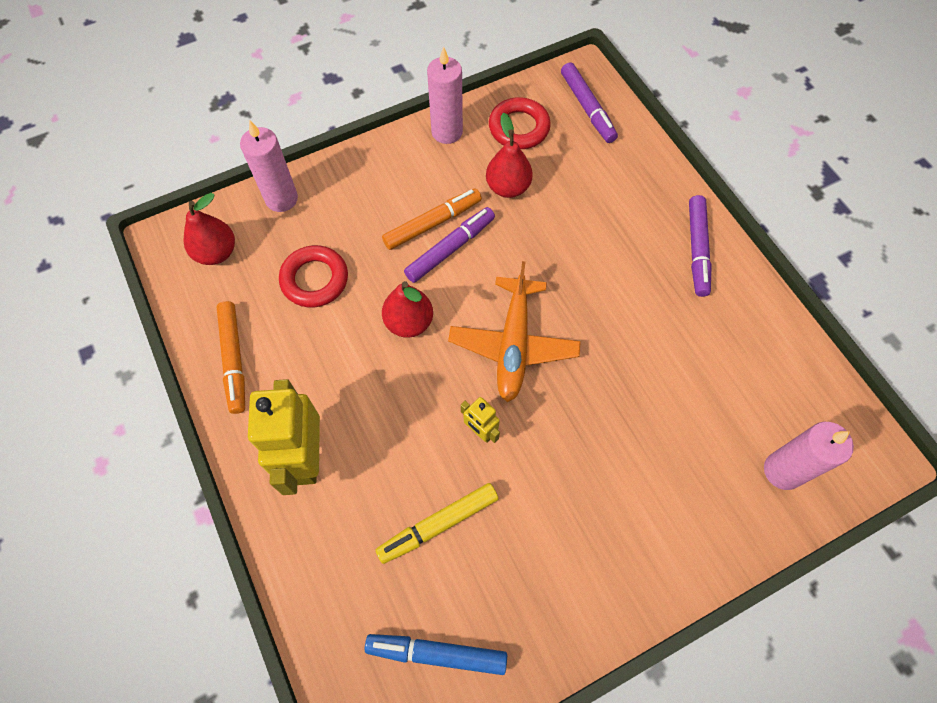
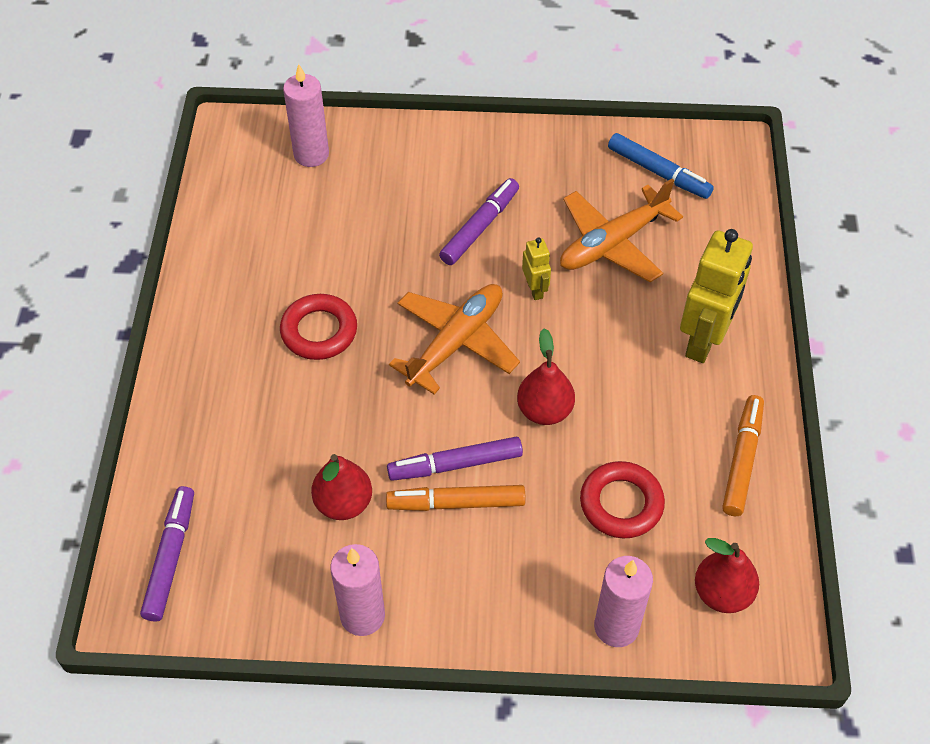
camera: 150 degrees left, 10 degrees down
yellow marker [375,483,498,564] -> orange plane [560,179,683,282]
red ring [489,97,551,149] -> red ring moved to [280,294,357,360]
purple marker [689,195,712,297] -> purple marker moved to [439,178,519,265]

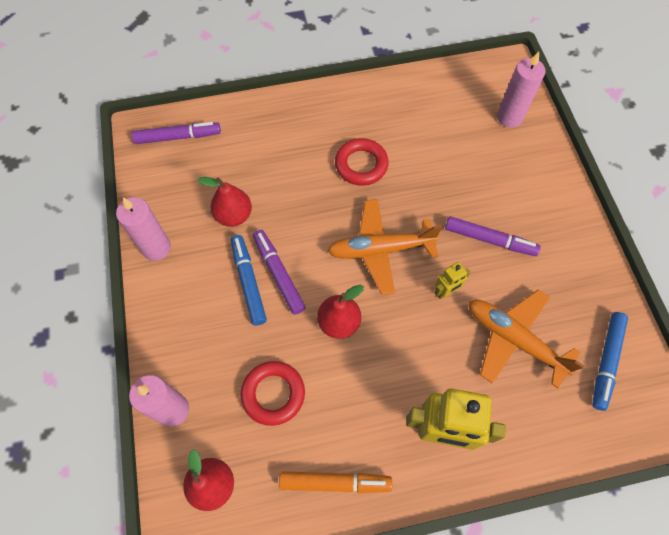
camera: 75 degrees right, 10 degrees up
orange marker [386,485,525,511] -> blue marker [231,235,267,326]
orange plane [389,284,520,394] -> orange plane turned 150 degrees clockwise [327,199,442,295]

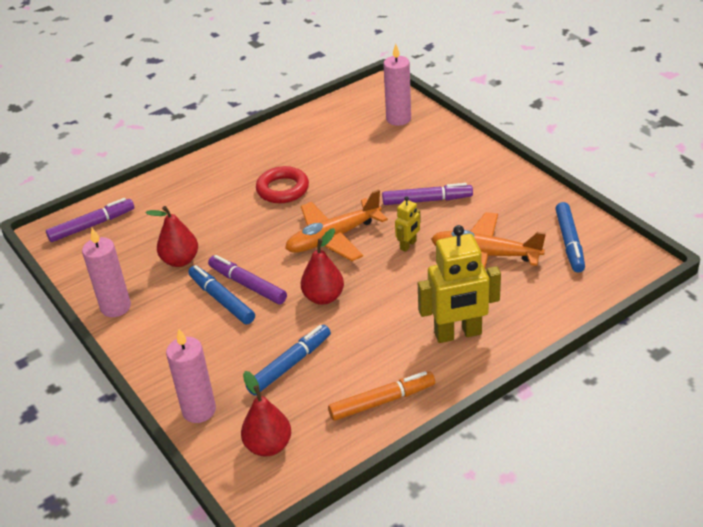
camera: 20 degrees left, 25 degrees down
red ring [241,361,305,426] -> blue marker [245,325,331,395]

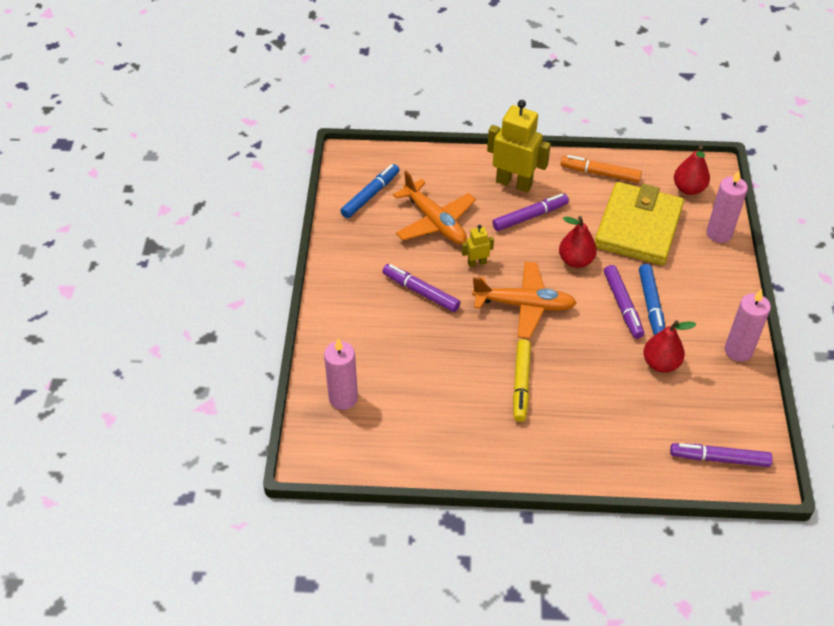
camera: 145 degrees left, 10 degrees up
blue marker [245,325,331,395] -> yellow wallet [595,182,684,265]
red ring [256,166,309,203] -> yellow marker [513,339,531,422]
none -> purple marker [492,194,569,231]

